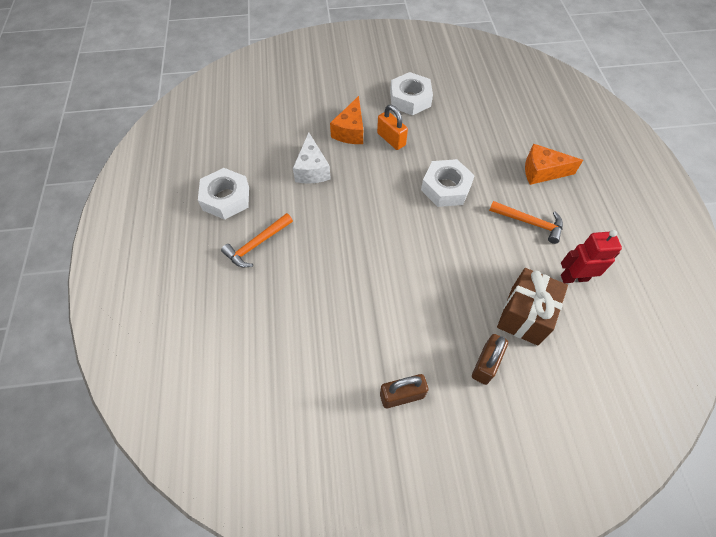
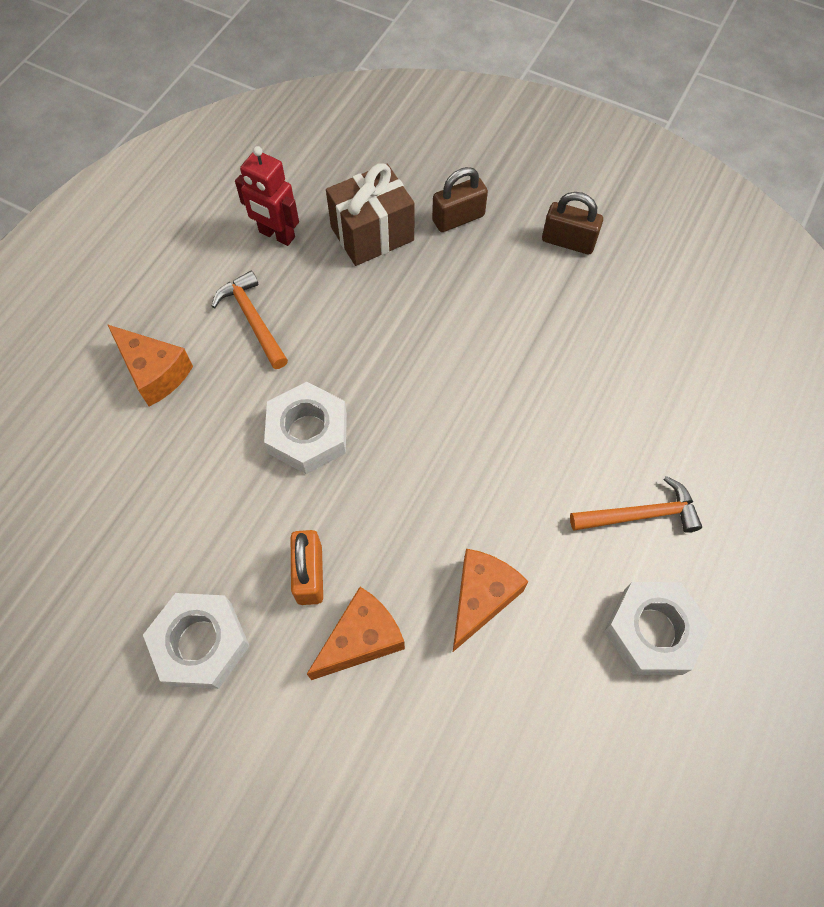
camera: 145 degrees left, 5 degrees up
white cheese [293,132,331,184] -> orange cheese [453,548,528,652]

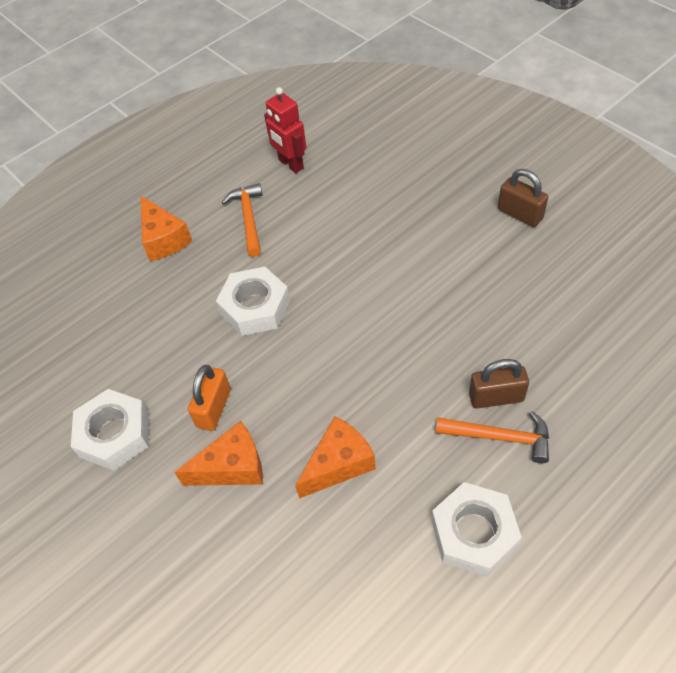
camera: 25 degrees right, 10 degrees down
brown gift [326,163,414,266] -> none
brown padlock [432,167,488,232] -> brown padlock moved to [469,359,529,409]

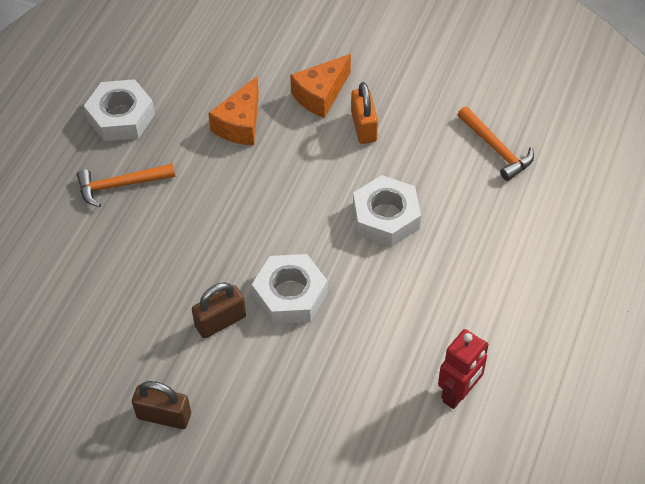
camera: 150 degrees right, 0 degrees up
white nut [71,389,149,471] -> white nut moved to [252,254,328,324]
orange cheese [141,196,192,261] -> none
orange hammer [222,183,262,257] -> orange hammer moved to [457,106,534,181]
red robot [264,87,306,173] -> red robot turned 105 degrees clockwise [438,329,489,409]
brown padlock [469,359,529,409] -> brown padlock moved to [192,282,246,338]

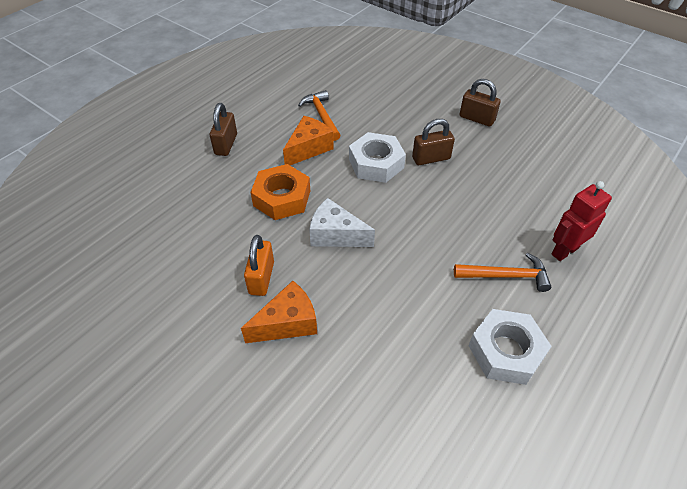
camera: 165 degrees left, 5 degrees down
orange cheese [208,76,259,146] -> orange cheese moved to [283,116,334,165]
white nut [353,175,421,247] -> orange nut [251,164,310,220]
red robot [438,329,489,409] -> red robot moved to [552,181,612,261]
orange hammer [457,106,534,181] -> orange hammer moved to [298,90,341,141]
none -> brown padlock [210,103,237,156]
none -> white cheese [309,198,375,247]

